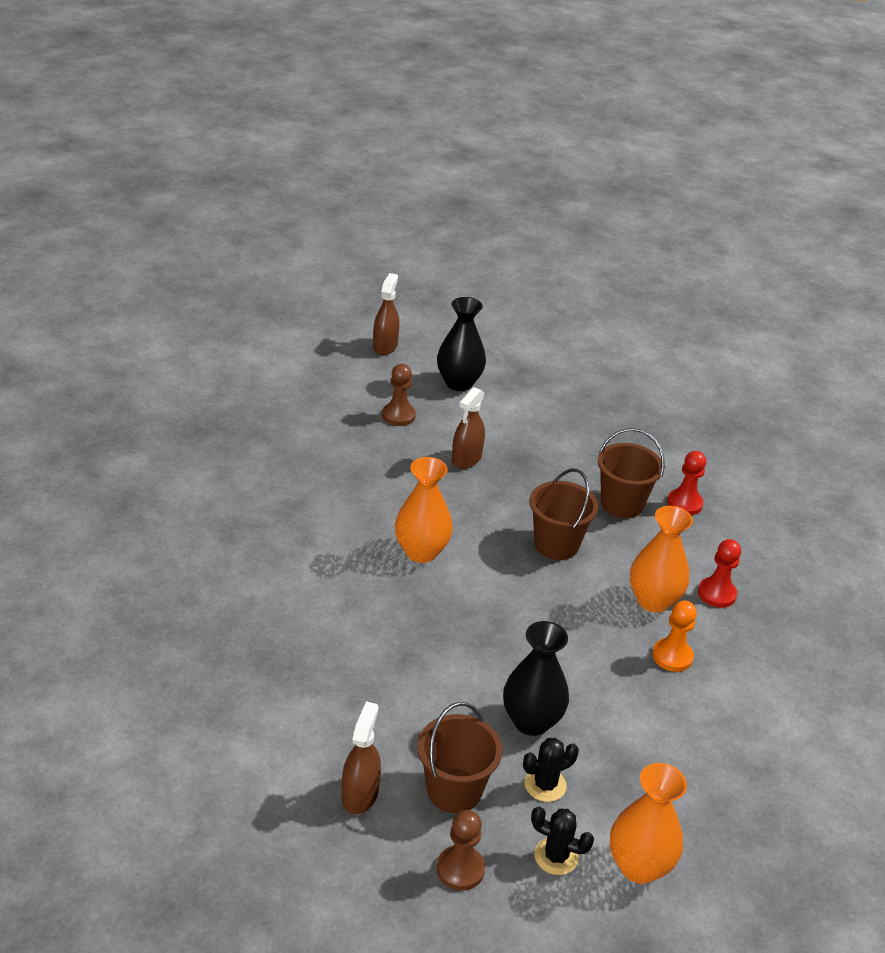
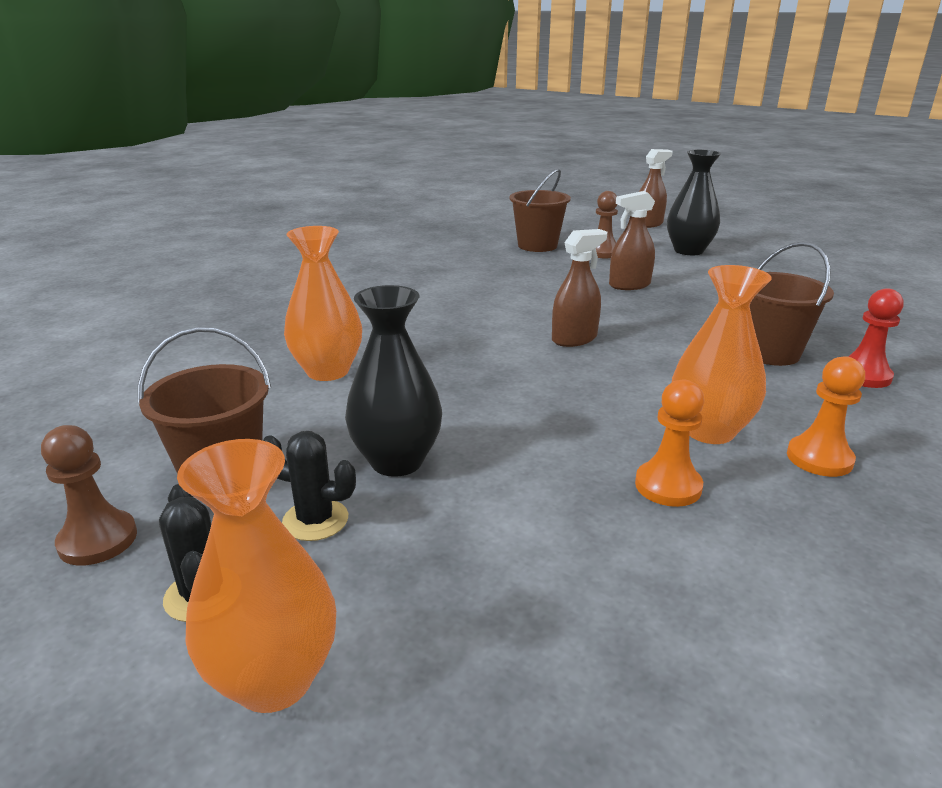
camera: 45 degrees right, 10 degrees down
brown spray bottle [342,701,381,814] -> brown spray bottle moved to [552,229,607,347]
orange vase [395,457,453,563] -> orange vase moved to [284,226,362,381]
brown bucket [530,469,598,560] -> brown bucket moved to [509,169,571,252]
red pawn [698,539,741,608] -> orange pawn [787,356,865,477]

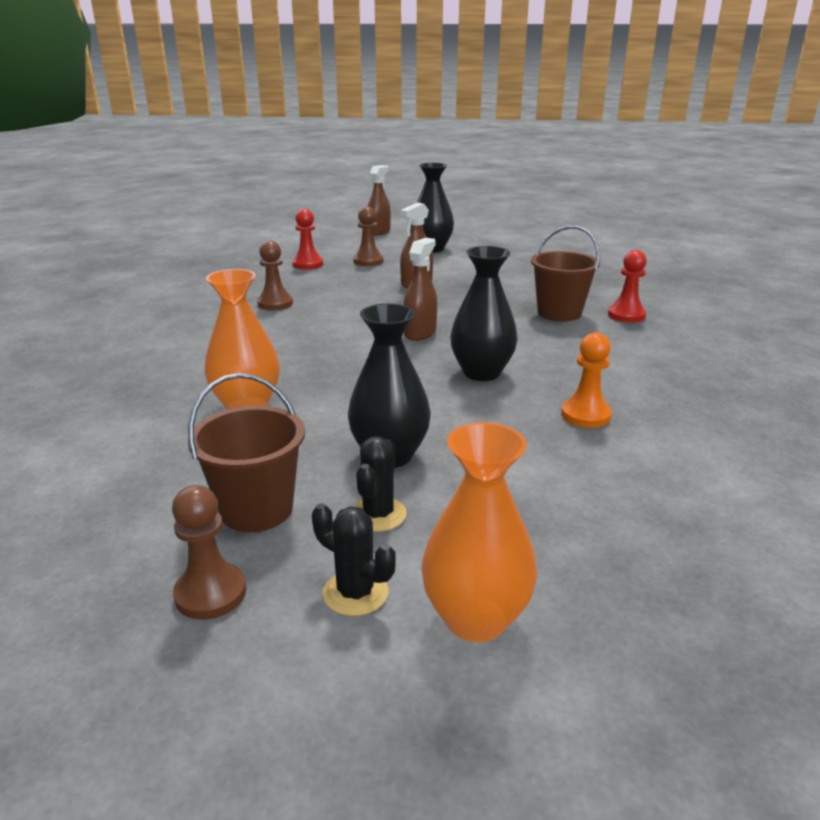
camera: 30 degrees left, 0 degrees up
black cactus [263,431,356,541] -> black cactus turned 60 degrees counterclockwise [353,436,407,532]
brown bucket [509,169,571,252] -> red pawn [292,209,323,269]
orange vase [672,265,772,444] -> none
orange pawn [787,356,865,477] -> none
none -> brown pawn [257,241,293,310]
none -> black vase [450,246,518,381]

